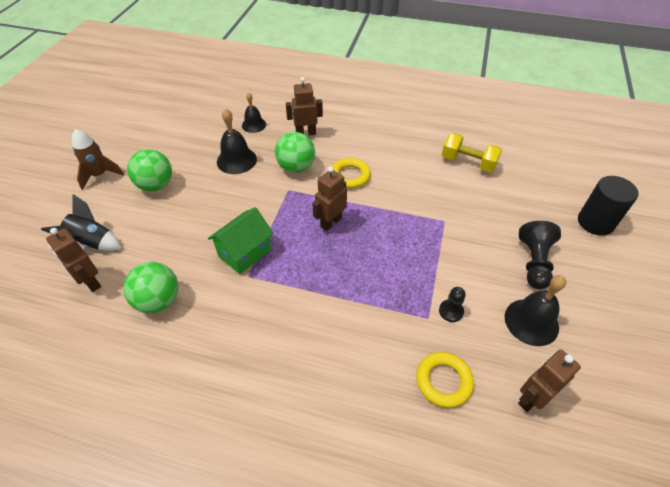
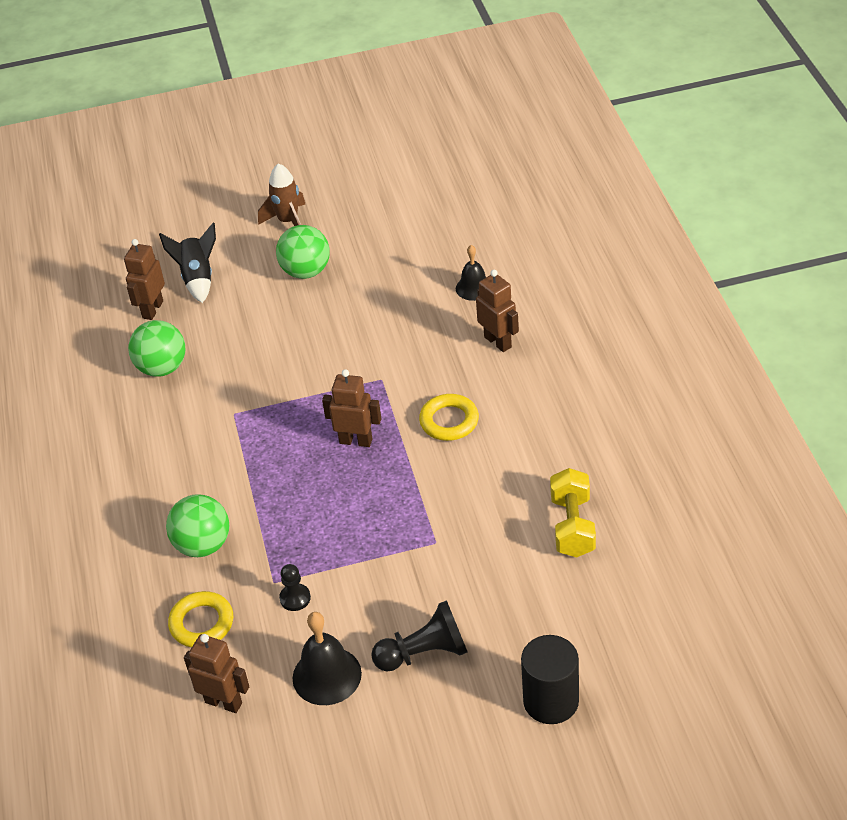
camera: 65 degrees right, 5 degrees down
green house [208,207,274,274] -> none
black bell [217,108,257,174] -> none
green ball [275,132,315,173] -> green ball moved to [166,494,229,557]

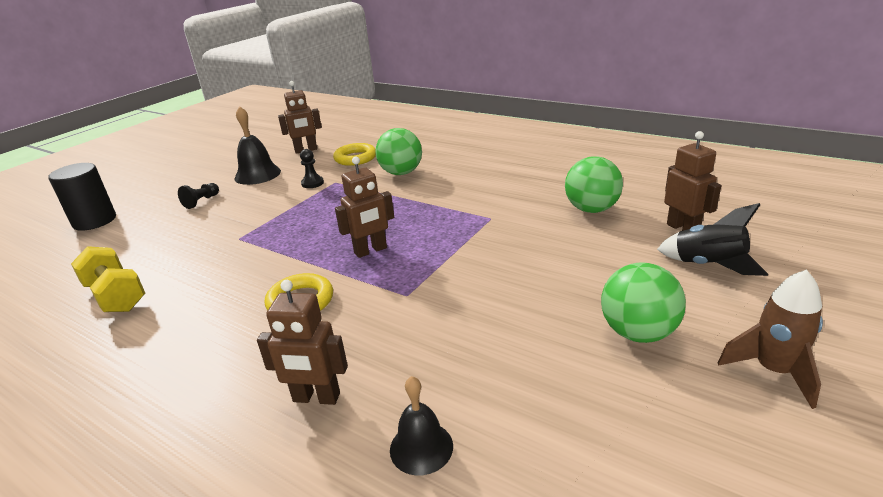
camera: 135 degrees right, 15 degrees down
black pawn [371,600,468,671] -> black pawn [178,183,219,209], size x0.58

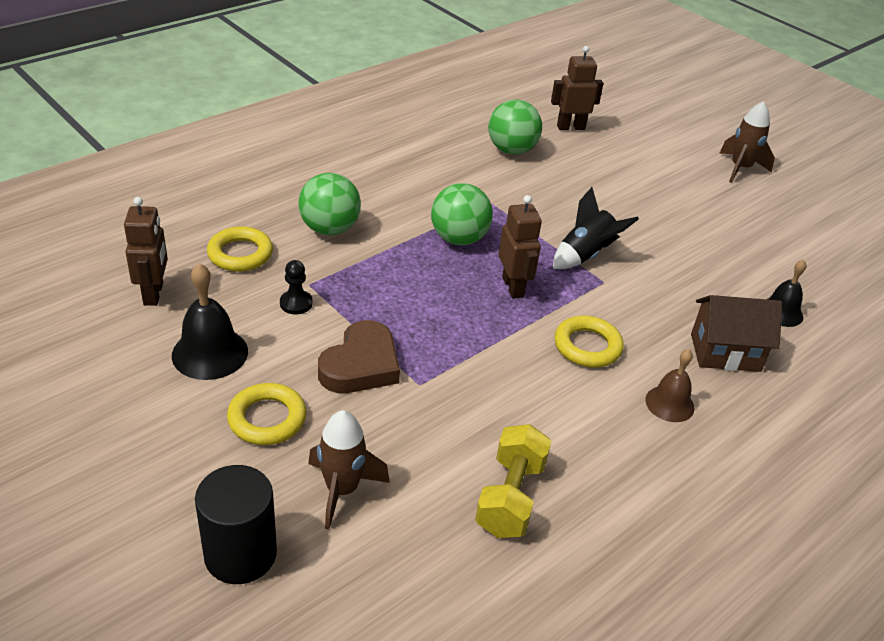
camera: 80 degrees left, 10 degrees up
yellow dumbbell [71,246,145,312] -> yellow dumbbell turned 45 degrees counterclockwise [475,424,551,538]
black pawn [178,183,219,209] -> yellow ring [227,383,307,445]
brown robot [257,280,348,405] -> brown house [691,295,782,372]
green ball [601,262,686,343] -> green ball moved to [431,183,493,245]
black rocket [657,203,768,276] -> black rocket moved to [553,187,639,269]
none -> brown rocket [308,410,390,530]
none -> brown heart [318,320,400,393]
none -> brown bell [645,349,694,422]

